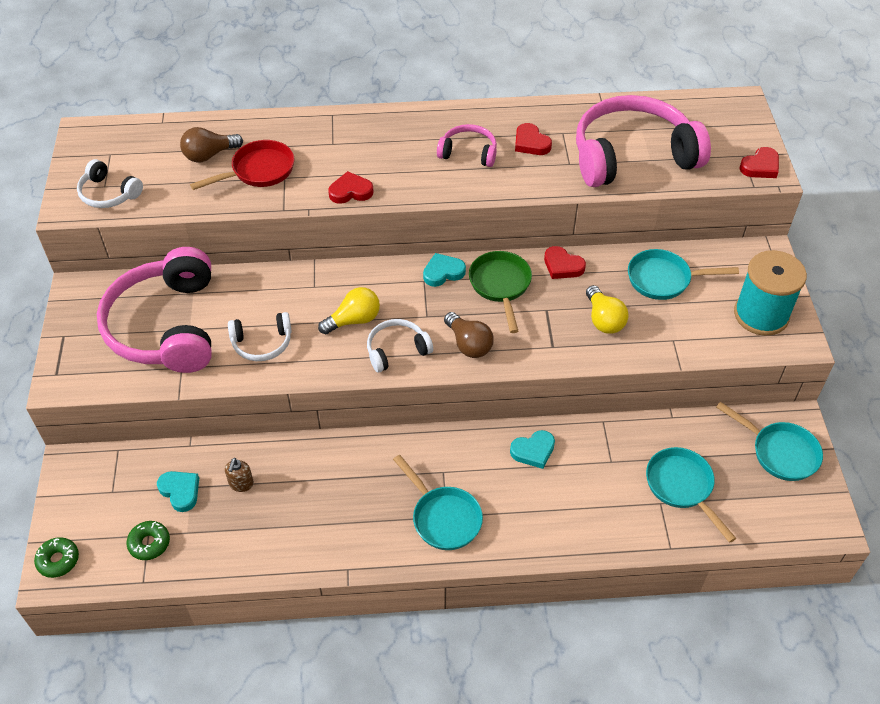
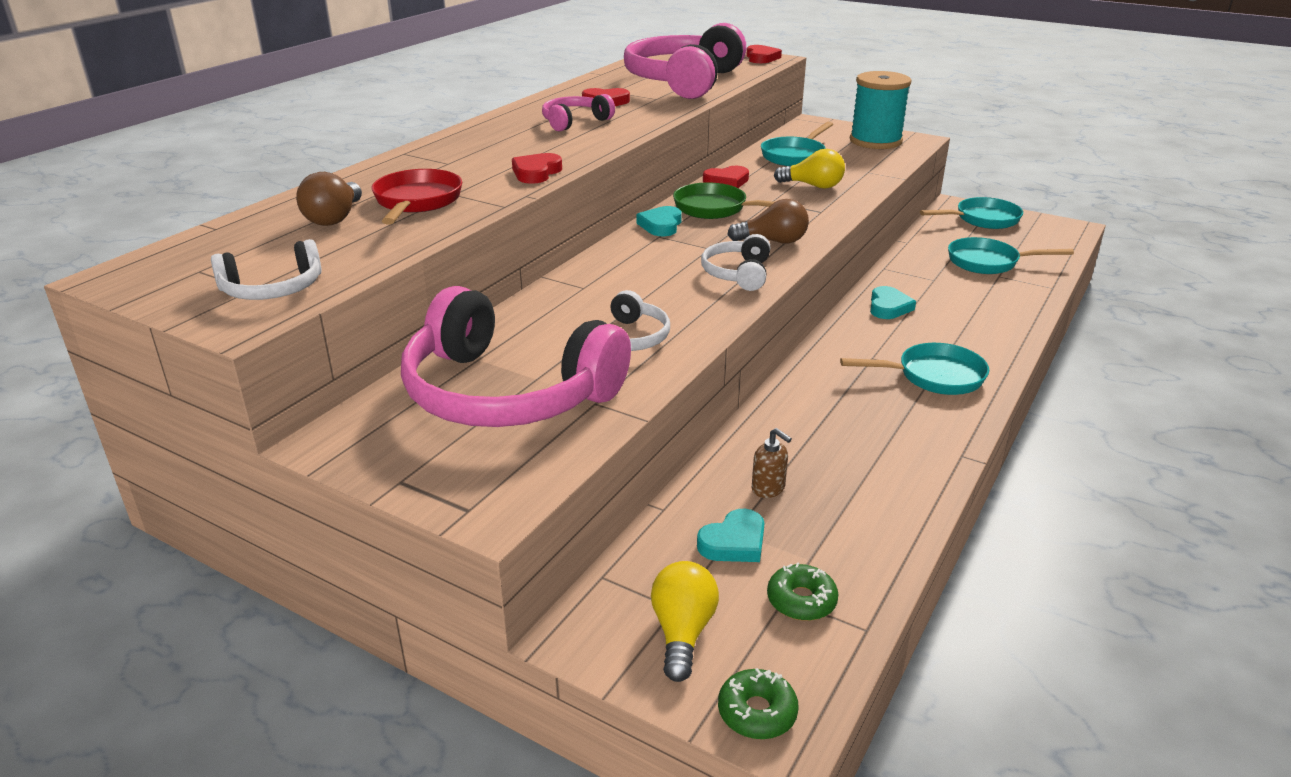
camera: 55 degrees left, 20 degrees down
turquoise heart [157,471,199,512] -> turquoise heart turned 150 degrees clockwise [697,509,764,562]
yellow light bulb [318,287,380,334] -> yellow light bulb moved to [651,561,719,682]

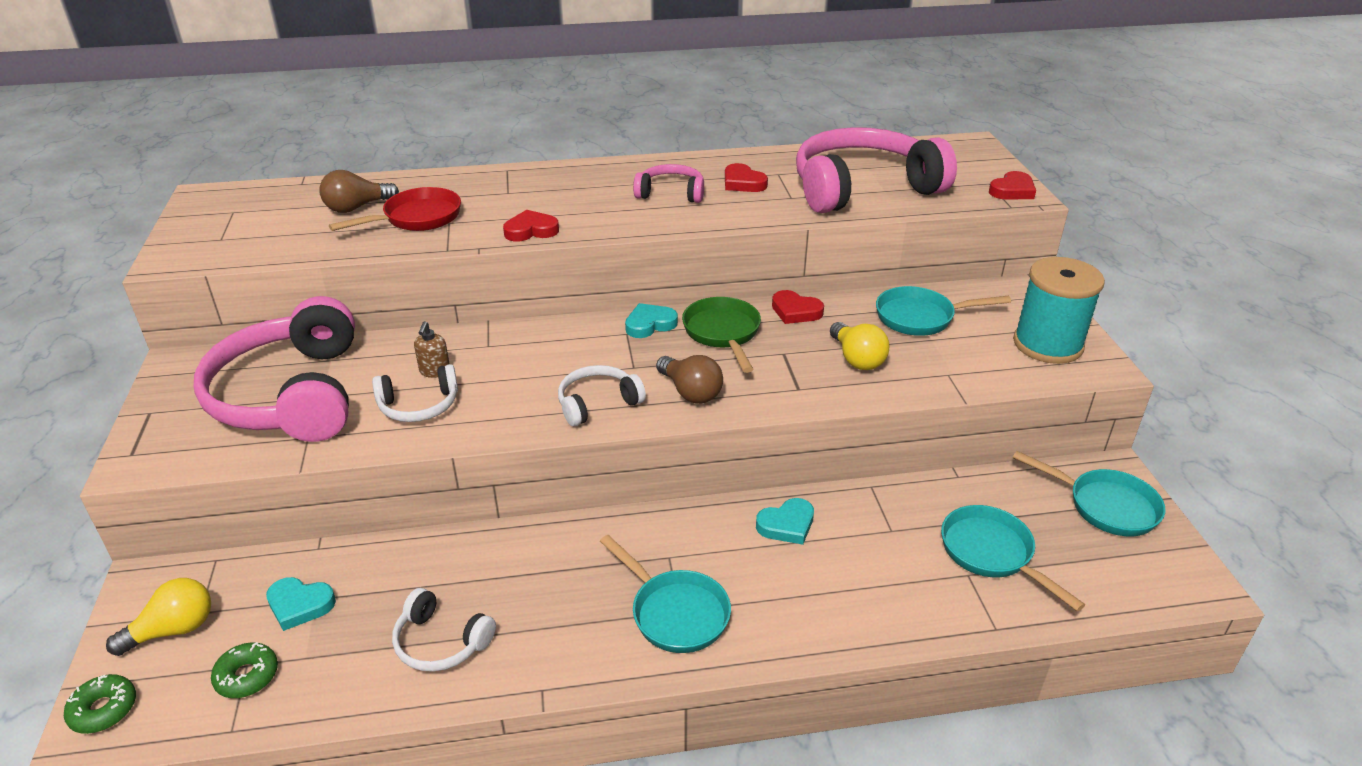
camera: 50 degrees right, 5 degrees up
white headphones [211,239,322,300] -> white headphones moved to [392,588,496,672]
brown soap dispenser [752,428,792,498] -> brown soap dispenser moved to [414,321,450,378]

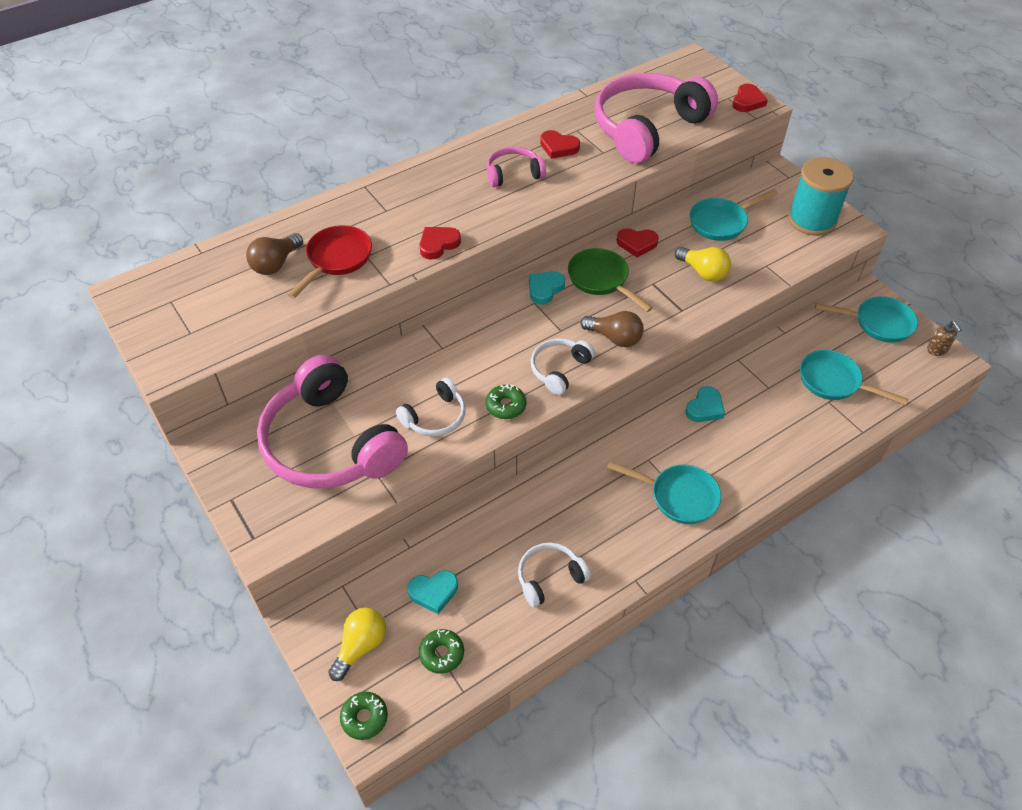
camera: 25 degrees left, 15 degrees up
white headphones [392,588,496,672] -> white headphones turned 150 degrees clockwise [518,543,591,607]
brown soap dispenser [414,321,450,378] -> brown soap dispenser moved to [927,321,962,356]
none -> green donut [486,384,526,419]

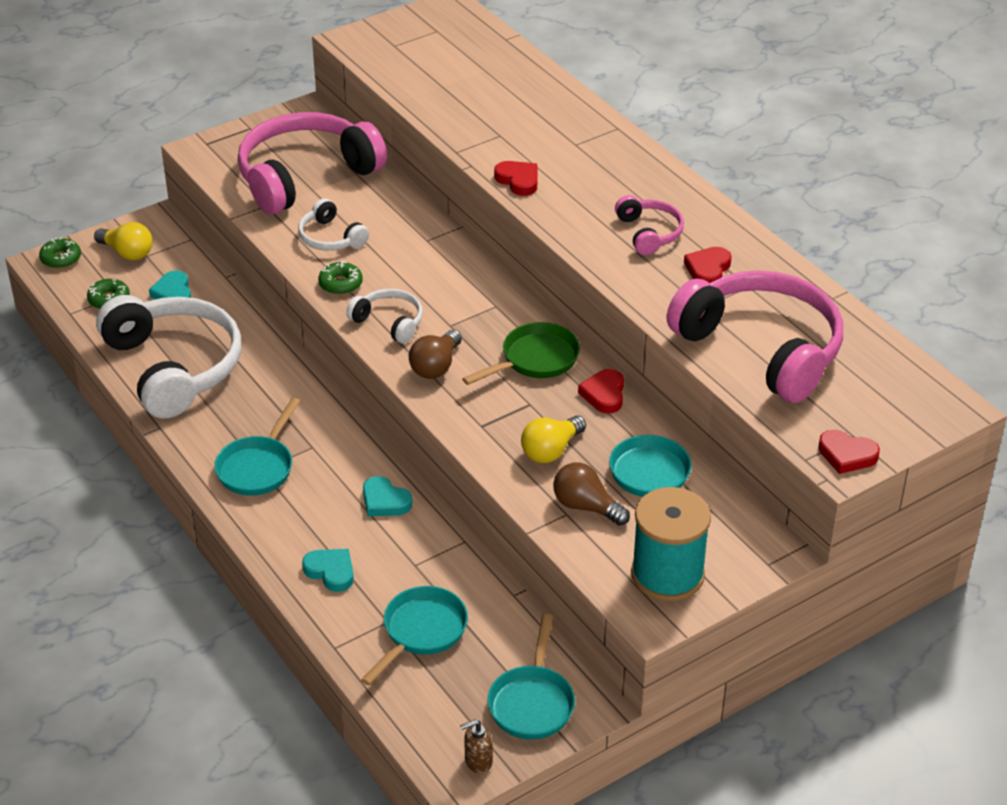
camera: 90 degrees right, 10 degrees down
brown light bulb [246,233,303,275] -> brown light bulb moved to [553,462,630,526]
red pan [287,225,372,298] -> none
white headphones [518,543,591,607] -> white headphones [96,295,241,418], size x2.14
turquoise heart [529,271,565,305] -> turquoise heart moved to [302,549,354,592]

